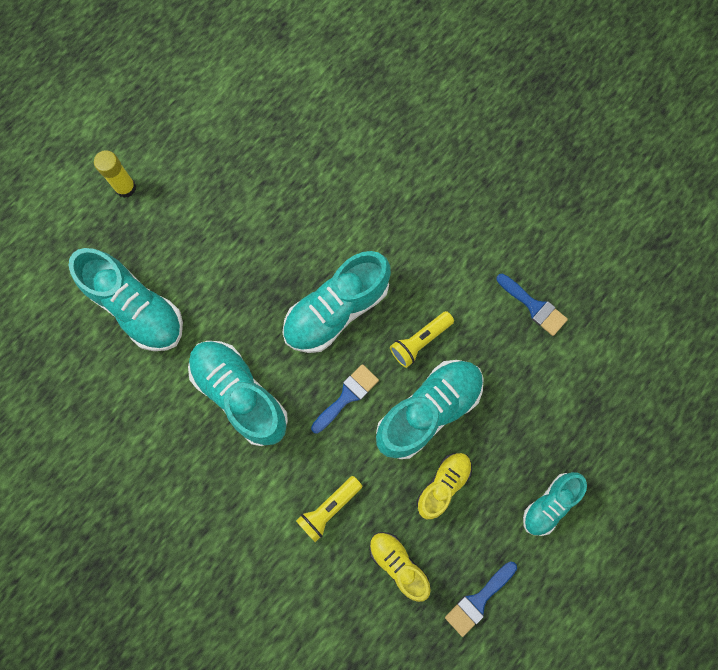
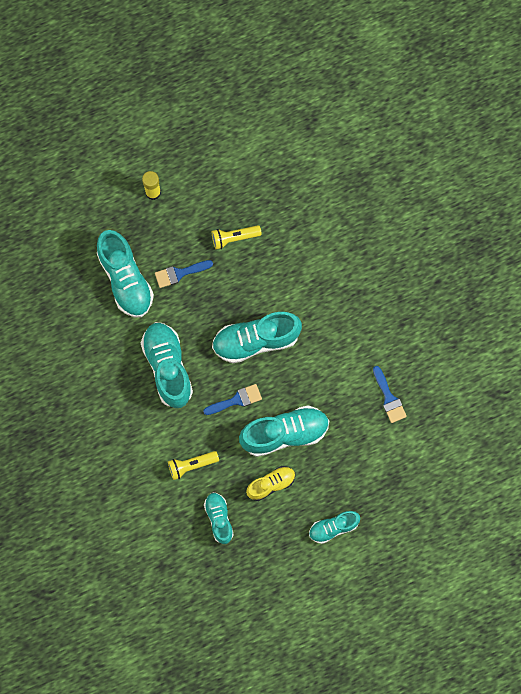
camera: 25 degrees right, 0 degrees up
yellow shoe [369,532,431,602] -> turquoise shoe [204,493,234,544]
yellow flashlight [390,311,454,368] -> yellow flashlight moved to [212,225,262,249]
blue brush [445,561,517,637] -> blue brush moved to [155,260,213,288]

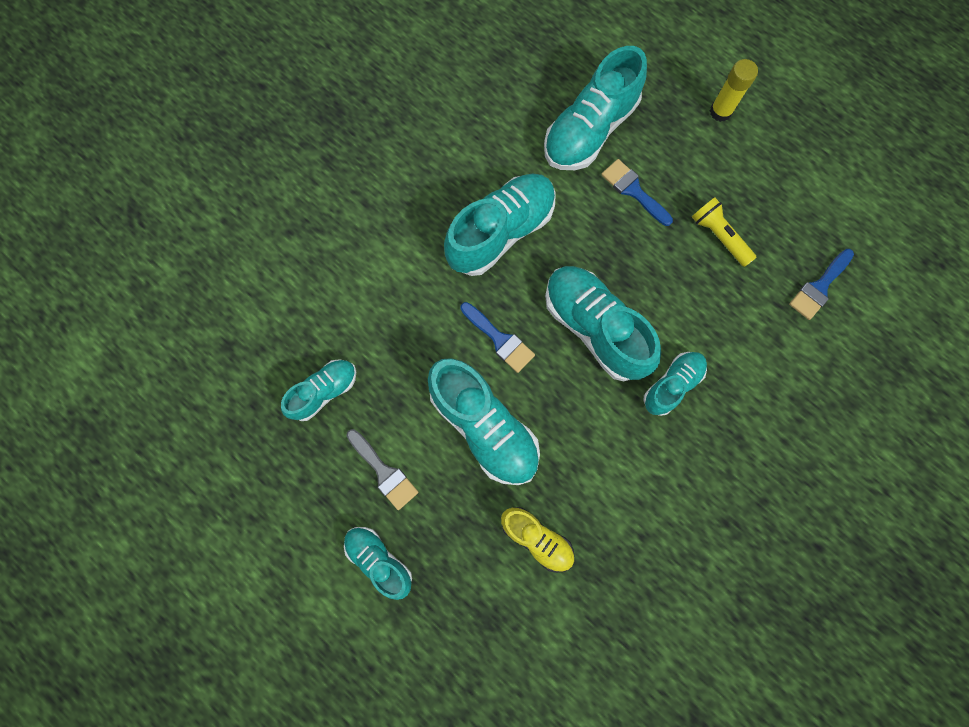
camera: 65 degrees right, 0 degrees up
yellow flashlight [168,451,219,480] -> none
yellow shoe [246,466,295,501] -> yellow shoe moved to [501,507,574,573]
blue brush [373,366,407,423] -> blue brush moved to [789,249,854,320]
none -> grey brush [347,429,419,510]
none -> turquoise shoe [643,352,707,416]

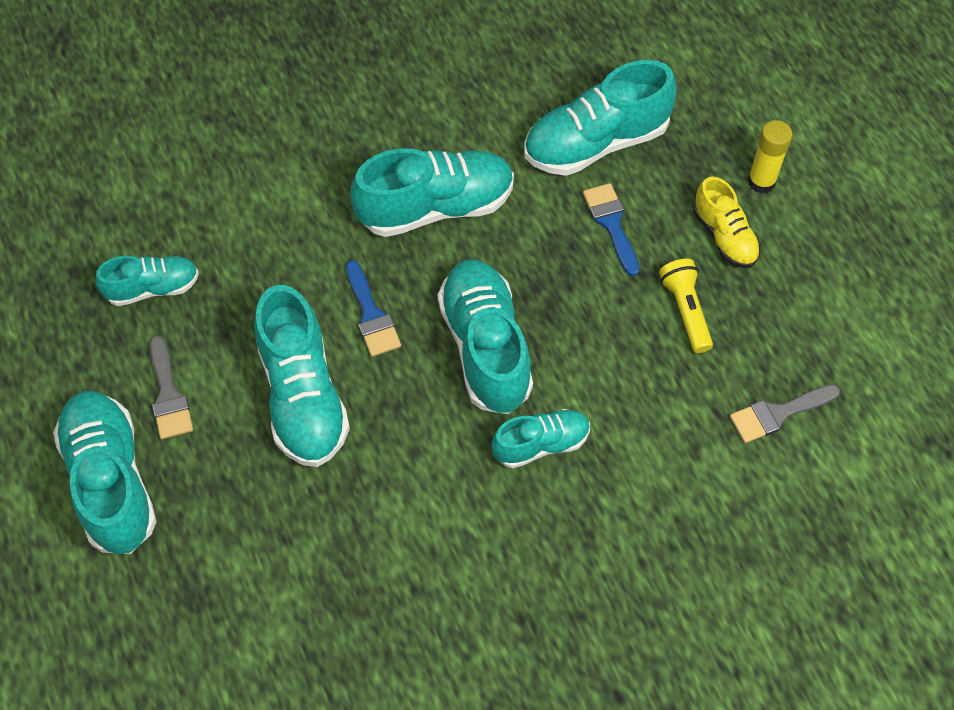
camera: 25 degrees right, 15 degrees down
turquoise shoe [344,527,412,600] -> turquoise shoe [53,391,157,554], size x1.73
yellow shoe [501,507,574,573] -> yellow shoe moved to [693,177,761,268]
blue brush [789,249,854,320] -> grey brush [730,384,840,443]

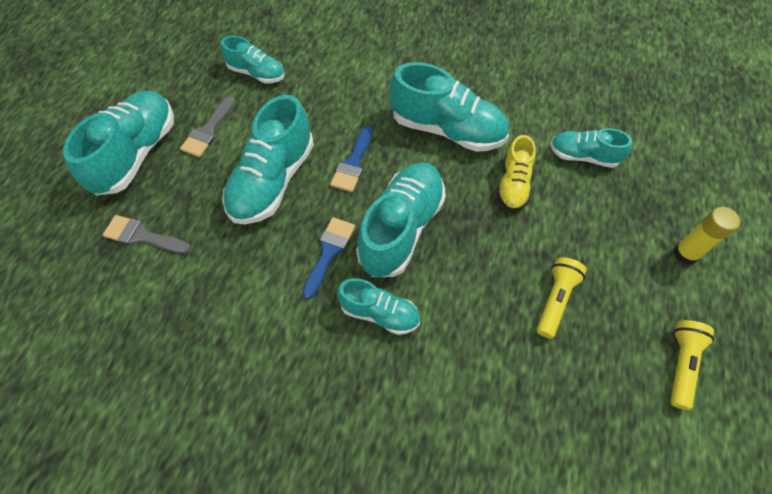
camera: 40 degrees right, 0 degrees up
turquoise shoe [524,60,677,176] -> turquoise shoe [550,128,632,168], size x0.58
blue brush [583,183,640,276] -> blue brush moved to [303,217,355,299]
yellow shoe [693,177,761,268] -> yellow shoe moved to [497,135,536,211]
grey brush [730,384,840,443] -> grey brush moved to [103,215,190,253]
none -> yellow flashlight [670,320,714,410]

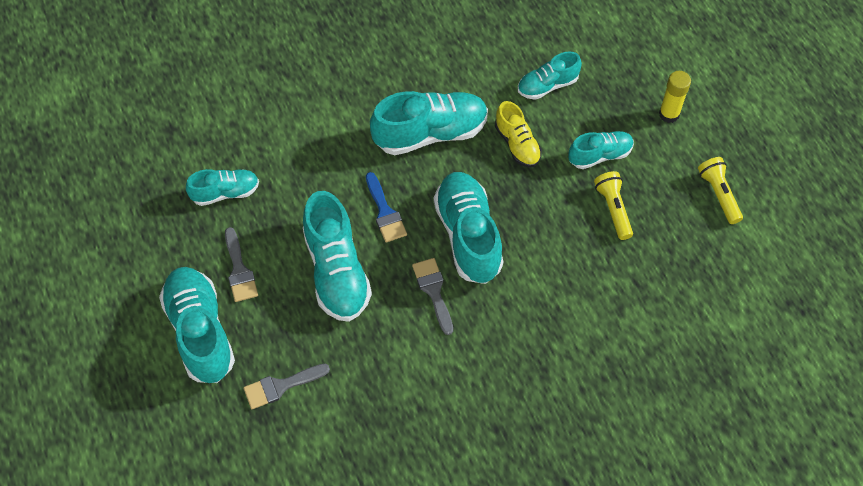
camera: 40 degrees left, 0 degrees up
blue brush [303,217,355,299] -> grey brush [412,258,453,335]
turquoise shoe [337,278,420,335] -> turquoise shoe moved to [568,131,634,169]

